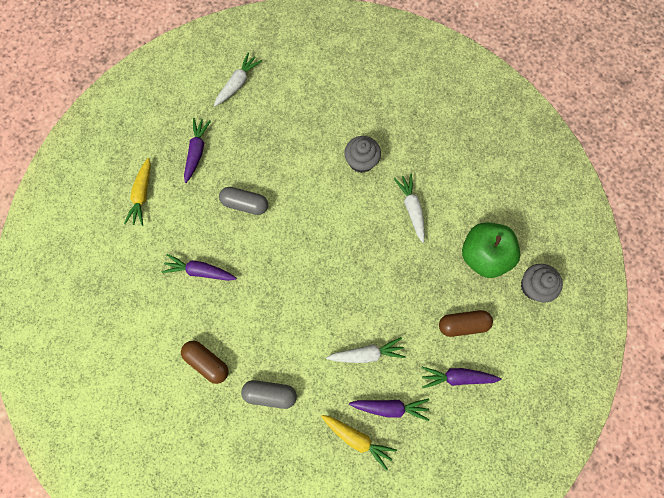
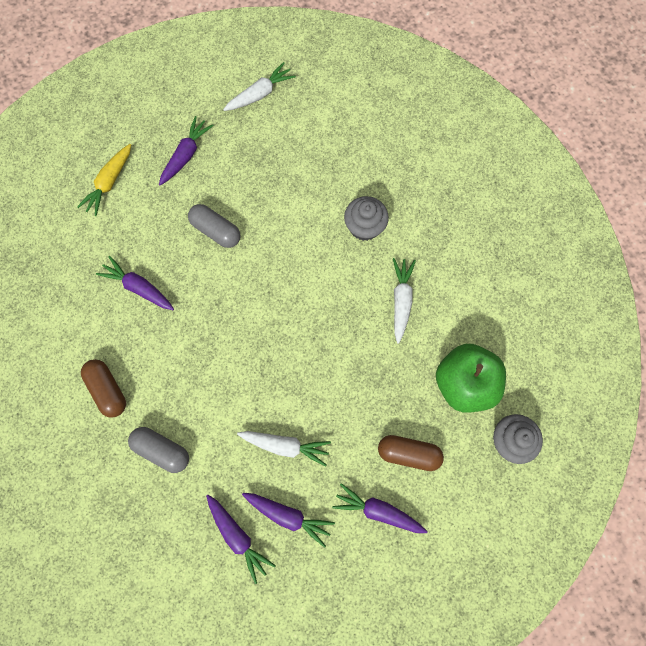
camera: 20 degrees right, 0 degrees up
yellow carrot [321,415,397,470] -> purple carrot [206,495,276,584]

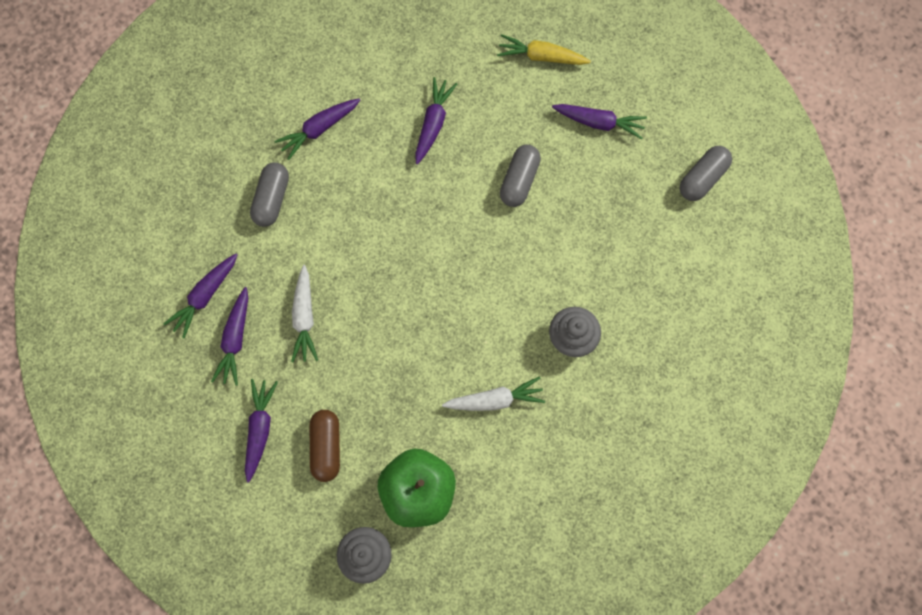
camera: 75 degrees right, 0 degrees up
brown capsule [81,359,126,418] -> purple carrot [274,98,360,160]
white carrot [223,62,296,111] -> grey capsule [679,146,732,201]

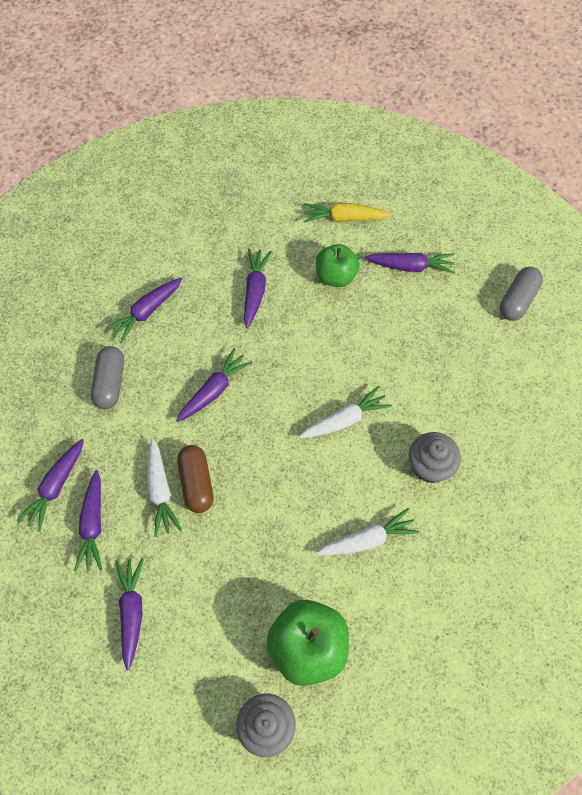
camera: 10 degrees left, 10 degrees down
brown capsule [310,410,340,482] -> brown capsule moved to [177,445,214,513]
grey capsule [500,144,541,207] -> none
none -> purple carrot [176,348,253,422]
none -> white carrot [299,386,392,438]
none -> green apple [316,244,360,287]

